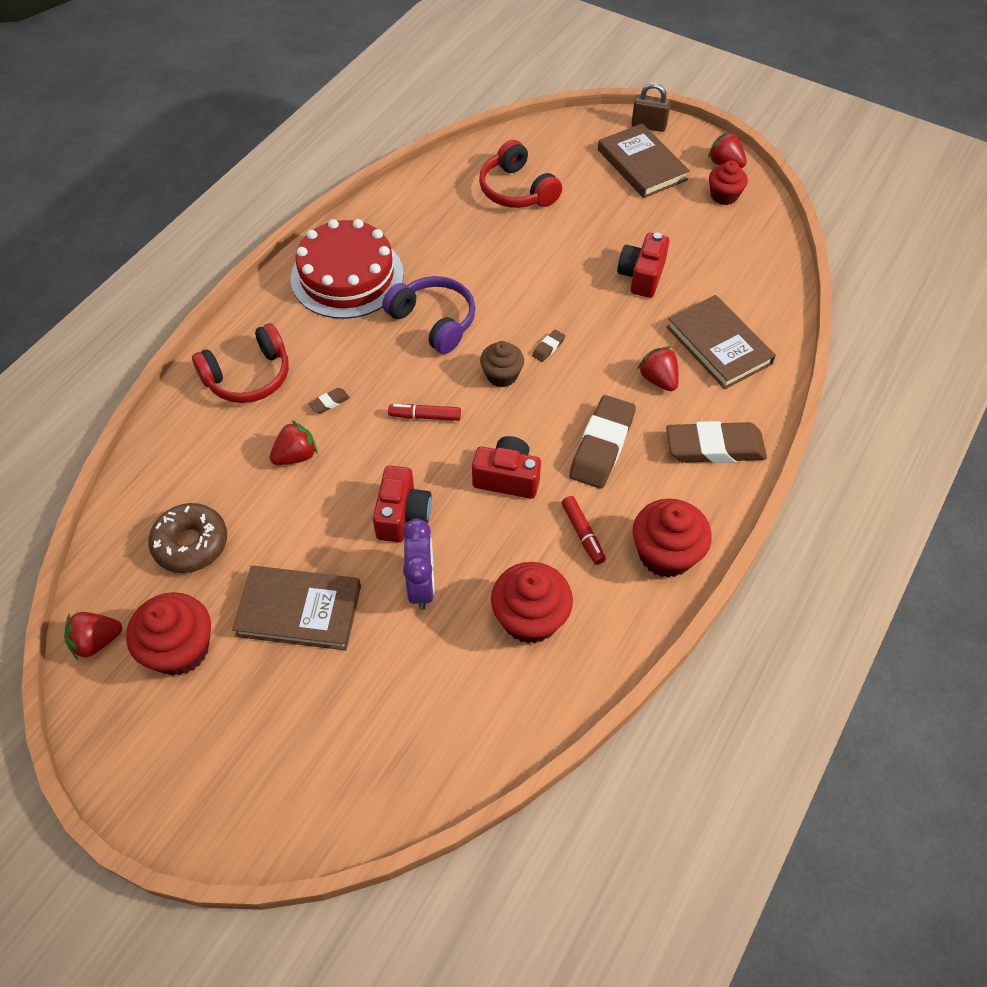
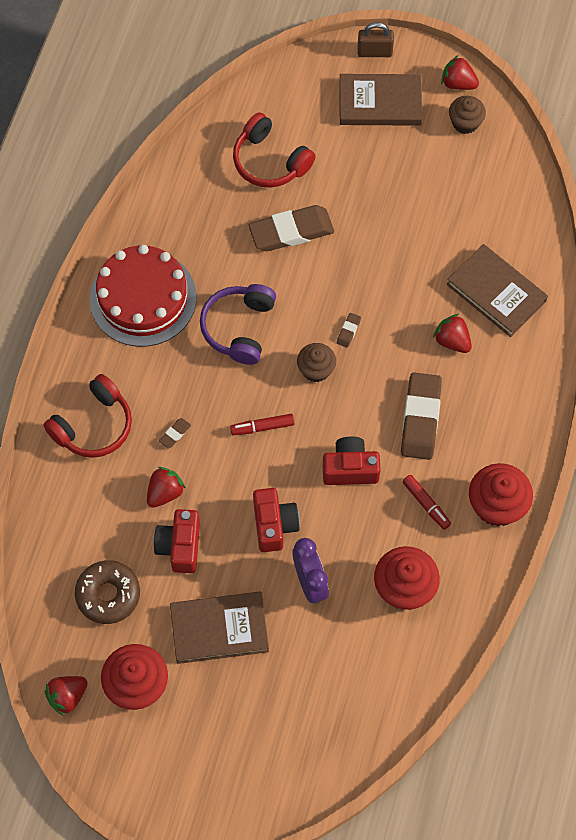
camera: 15 degrees left, 10 degrees up
purple headphones [382,276,475,354] -> purple headphones turned 105 degrees counterclockwise [200,284,276,365]
brown book [598,123,690,198] -> brown book turned 45 degrees counterclockwise [339,74,422,126]
red camera [617,232,670,298] -> red camera moved to [153,509,200,573]
brown eraser [666,421,767,463] -> brown eraser moved to [248,205,334,251]
red cupcake [709,161,748,205] -> brown cupcake [449,96,486,134]

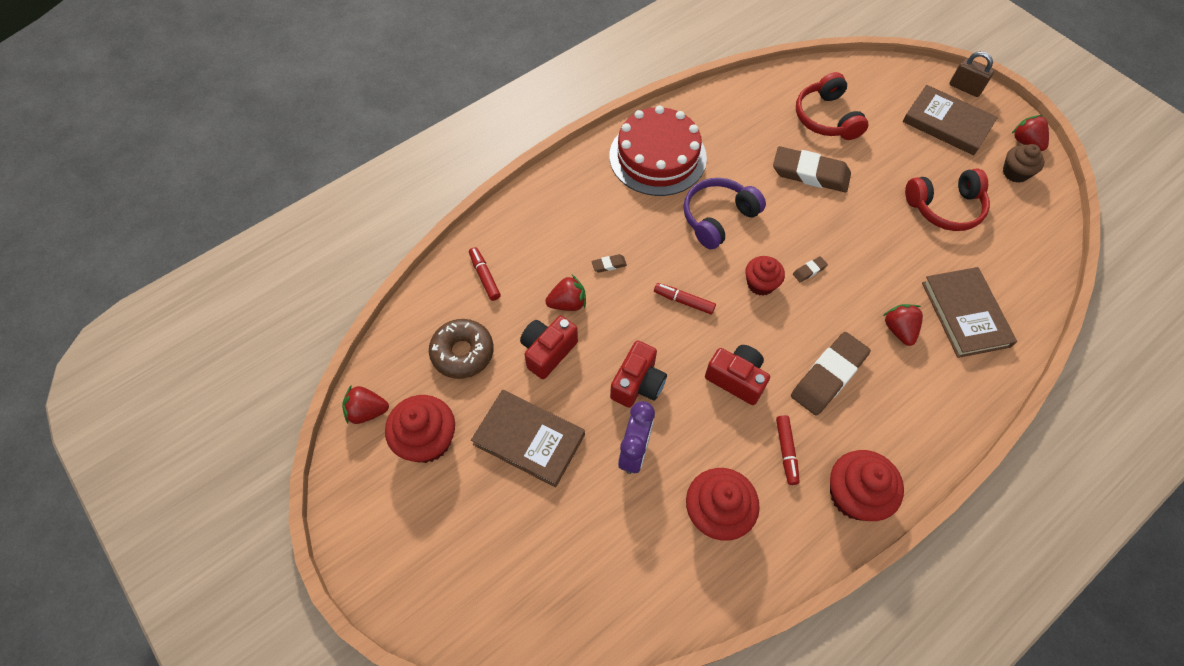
camera: 35 degrees right, 5 degrees down
red headphones [43,374,132,458] -> red headphones moved to [905,168,990,231]
brown cupcake [297,343,336,382] -> red cupcake [745,256,785,296]
none -> red marker [469,247,501,301]

